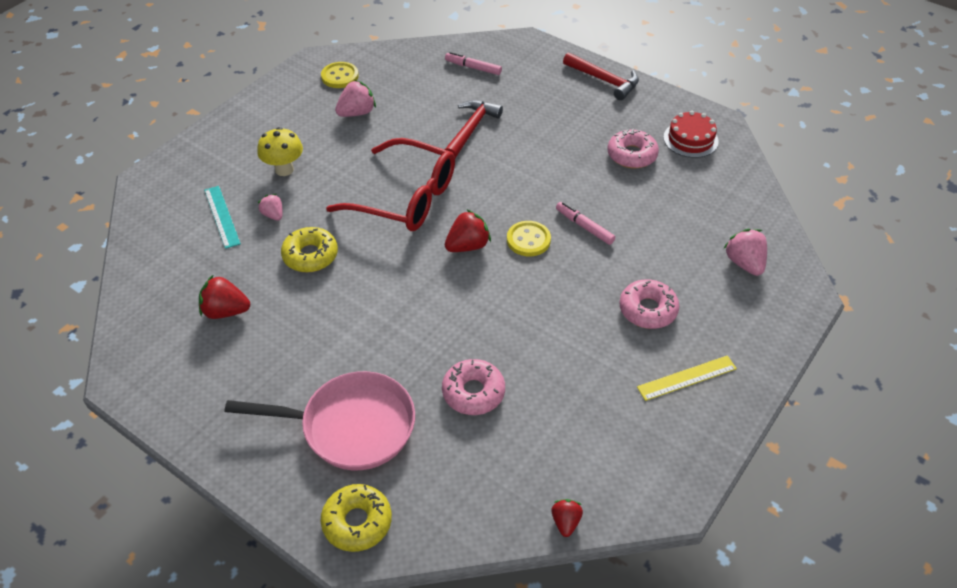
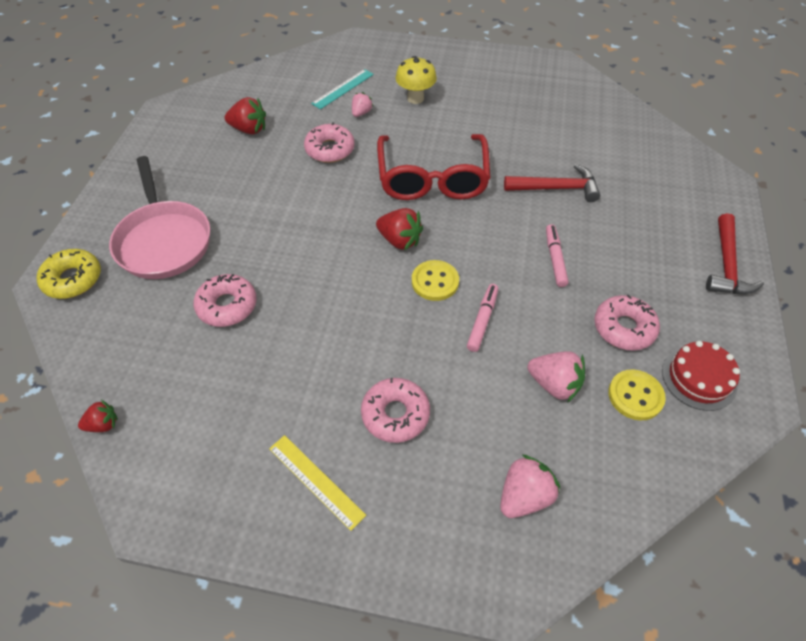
camera: 65 degrees right, 5 degrees up
red strawberry [199,275,250,319] -> red strawberry turned 120 degrees clockwise [225,97,266,134]
yellow donut [281,227,338,272] -> pink donut [304,122,355,163]
yellow button [321,62,359,88] -> yellow button moved to [608,369,666,421]
pink strawberry [335,80,376,117] -> pink strawberry moved to [528,351,585,403]
pink marker [445,52,502,75] -> pink marker moved to [546,224,569,287]

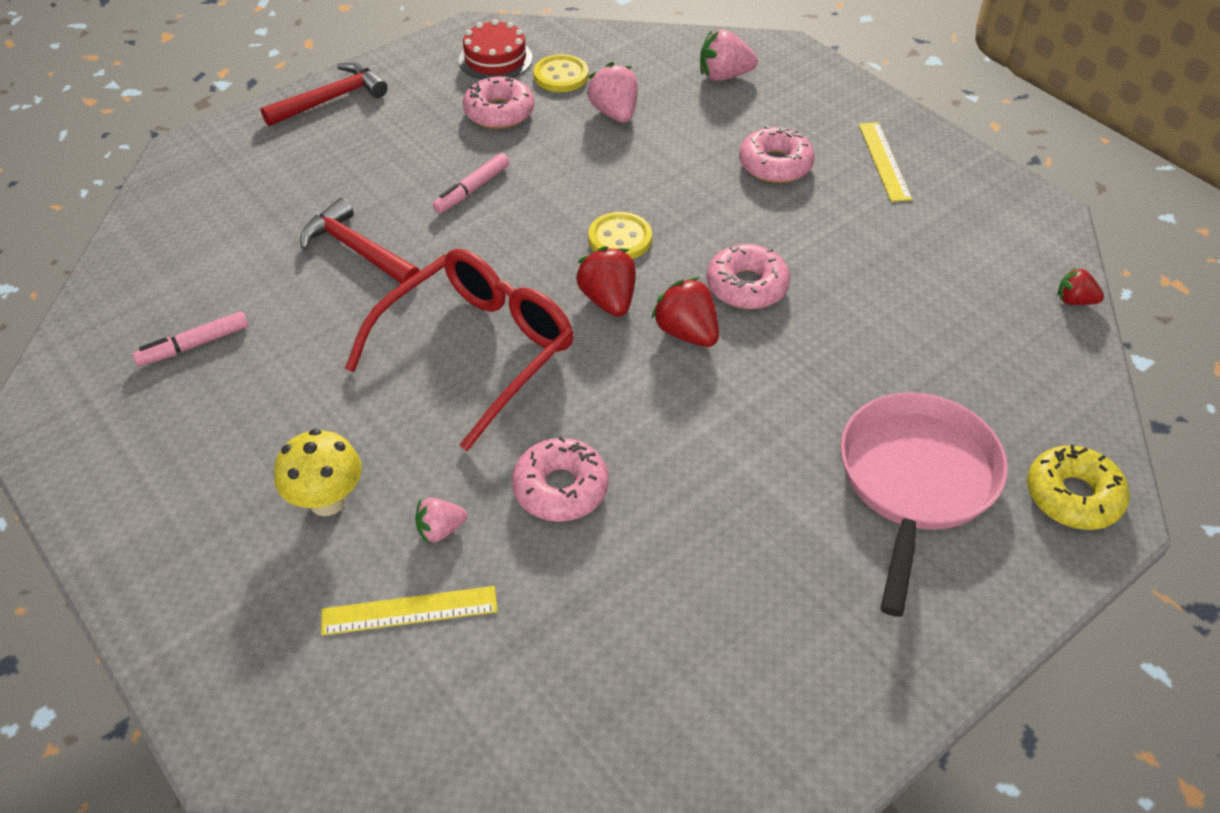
camera: 140 degrees left, 5 degrees down
pink donut [194,274,257,327] -> pink donut moved to [707,244,790,309]
red strawberry [225,97,266,134] -> red strawberry moved to [651,277,719,347]
turquoise ruler [311,69,374,109] -> yellow ruler [321,586,497,636]
pink marker [467,284,498,352] -> pink marker moved to [133,311,248,366]

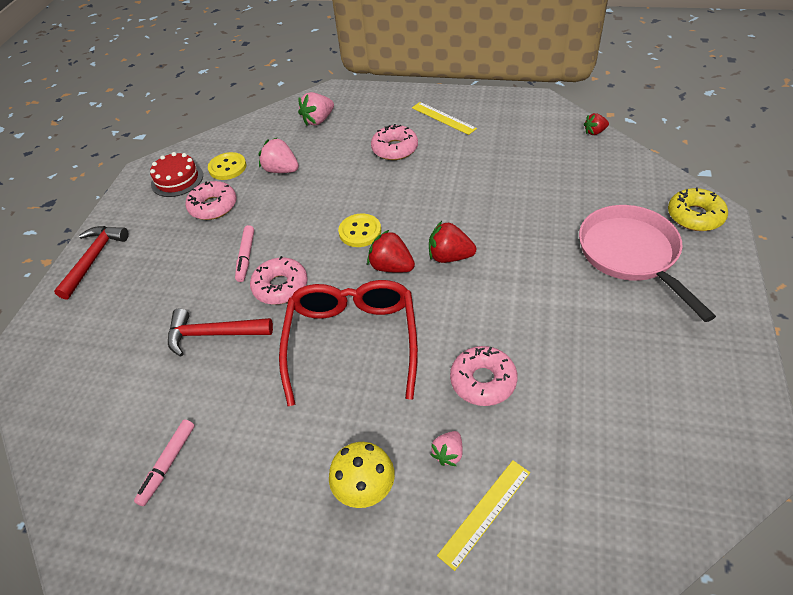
camera: 35 degrees left, 0 degrees up
pink donut [707,244,790,309] -> pink donut moved to [250,256,308,305]

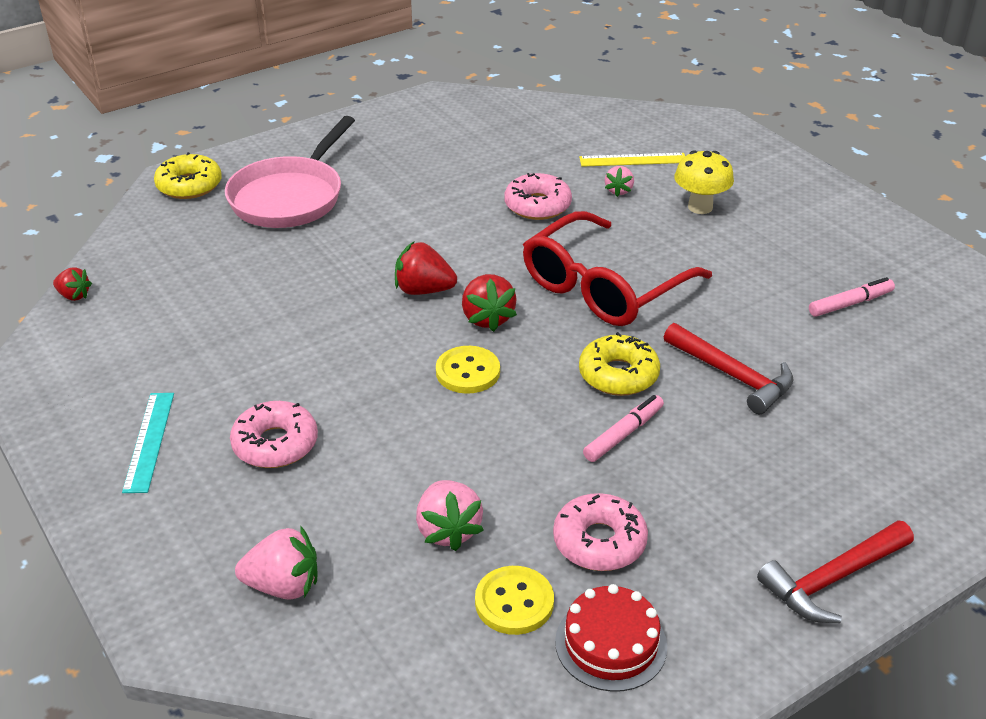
camera: 140 degrees left, 10 degrees down
pink donut [250,256,308,305] -> yellow donut [579,332,660,396]
yellow ruler [412,102,477,135] -> turquoise ruler [122,393,174,493]
red strawberry [429,221,476,263] -> red strawberry turned 135 degrees clockwise [395,241,457,295]
pink strawberry [430,431,463,466] -> pink strawberry turned 120 degrees clockwise [605,166,634,197]

